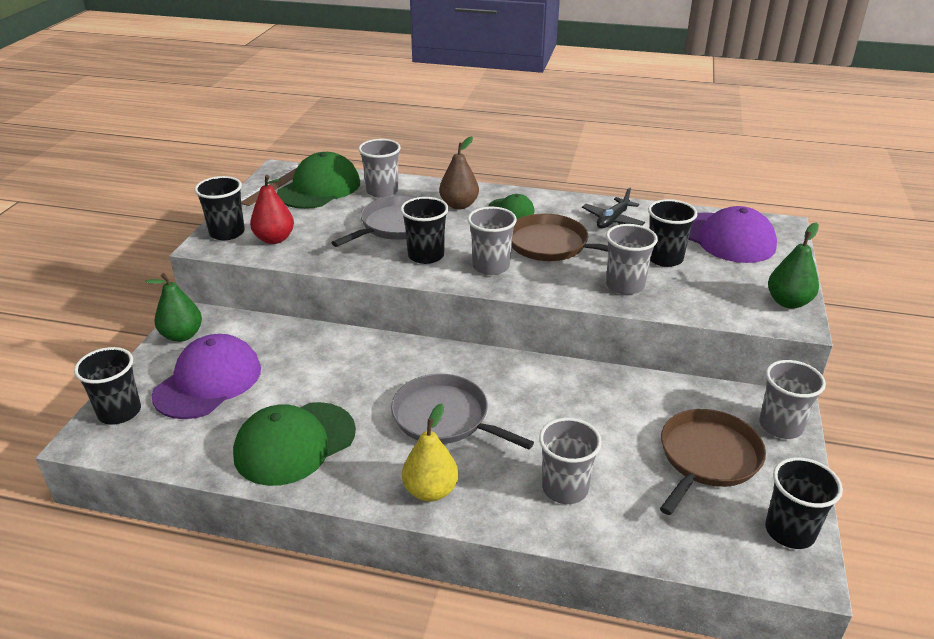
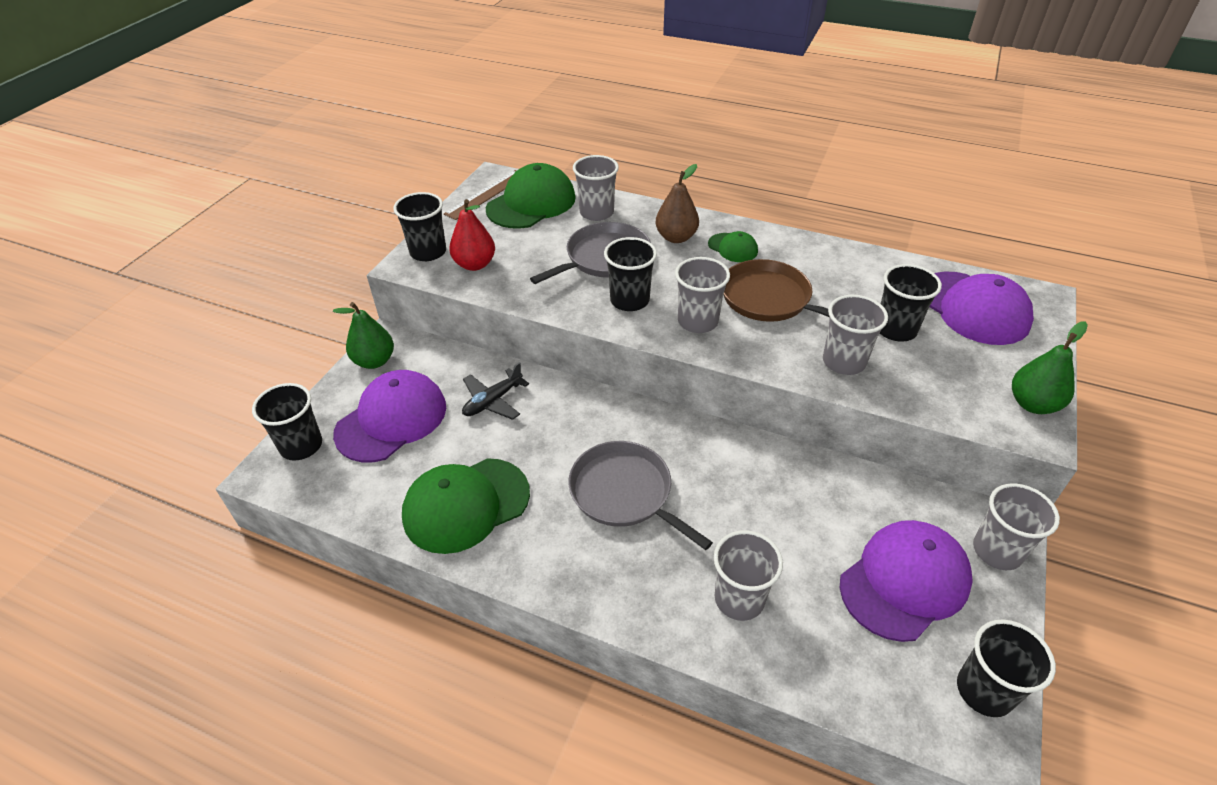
camera: 10 degrees right, 10 degrees up
yellow pear [402,403,458,502] -> none
black plane [582,187,645,229] -> black plane moved to [462,362,529,420]
brown pan [660,409,766,515] -> purple cap [840,520,973,642]

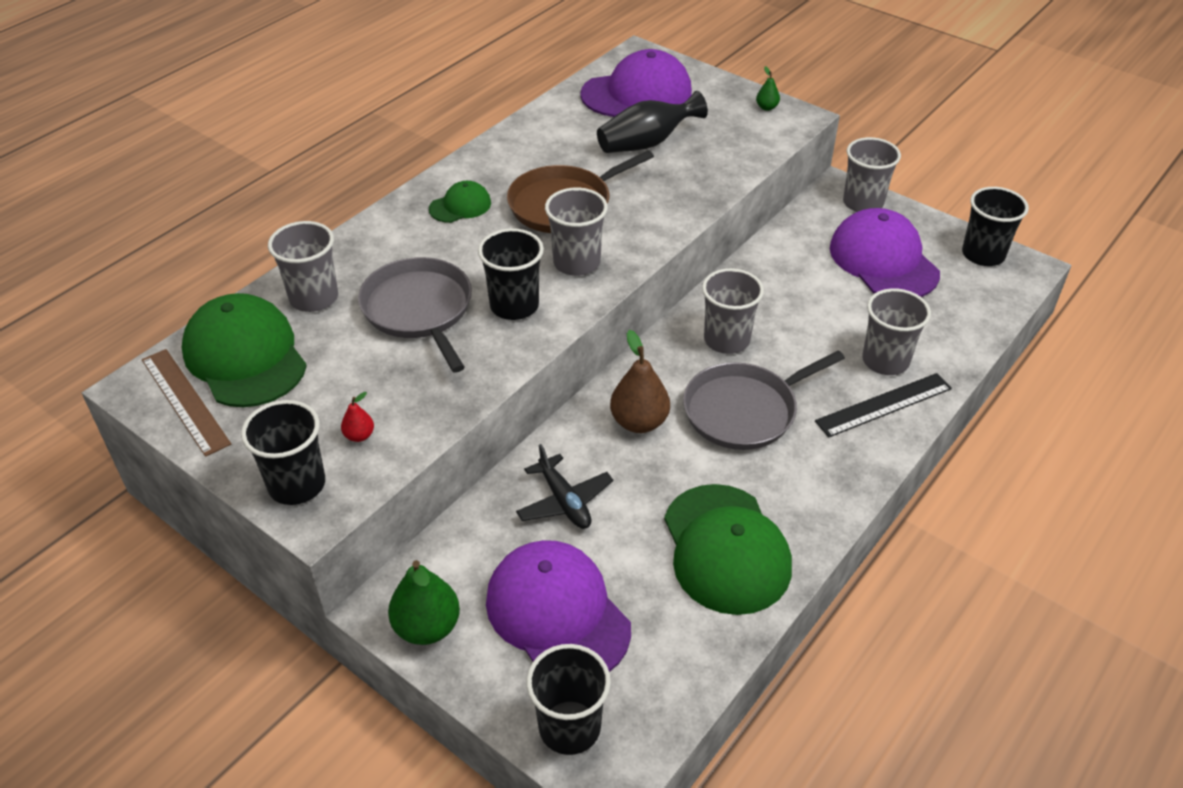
camera: 75 degrees left, 0 degrees up
red pear [449,199,495,271] -> red pear [341,392,374,442], size x0.49
brown pear [656,164,699,243] -> brown pear moved to [610,330,670,433]
grey cup [823,295,888,375] -> grey cup moved to [702,268,764,354]
black cup [880,264,942,342] -> black vase [597,91,708,153]
green pear [1012,321,1088,414] -> green pear [756,66,780,111], size x0.49
none -> black ruler [815,373,952,437]

